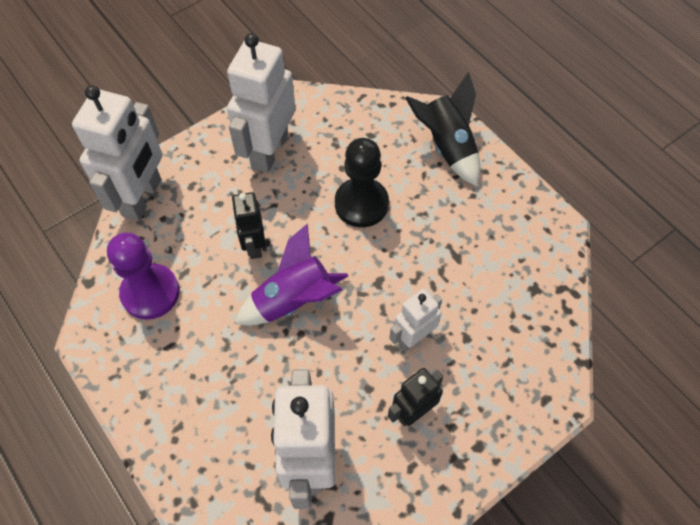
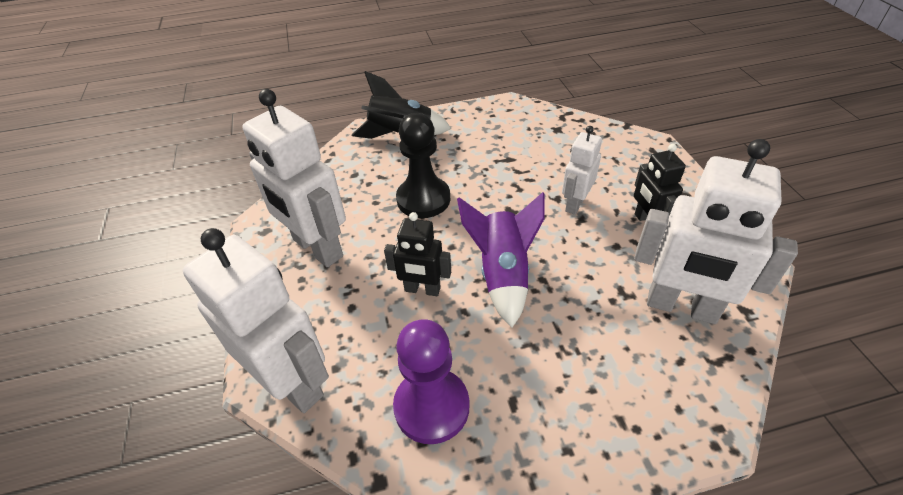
camera: 65 degrees left, 15 degrees down
white robot [389,289,442,351] -> white robot turned 45 degrees clockwise [562,126,602,215]

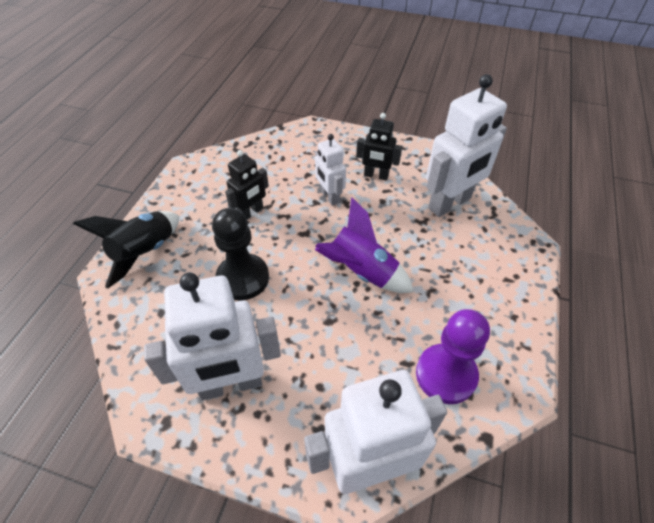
camera: 60 degrees left, 5 degrees up
black robot [384,212,451,296] -> black robot moved to [225,150,269,219]

